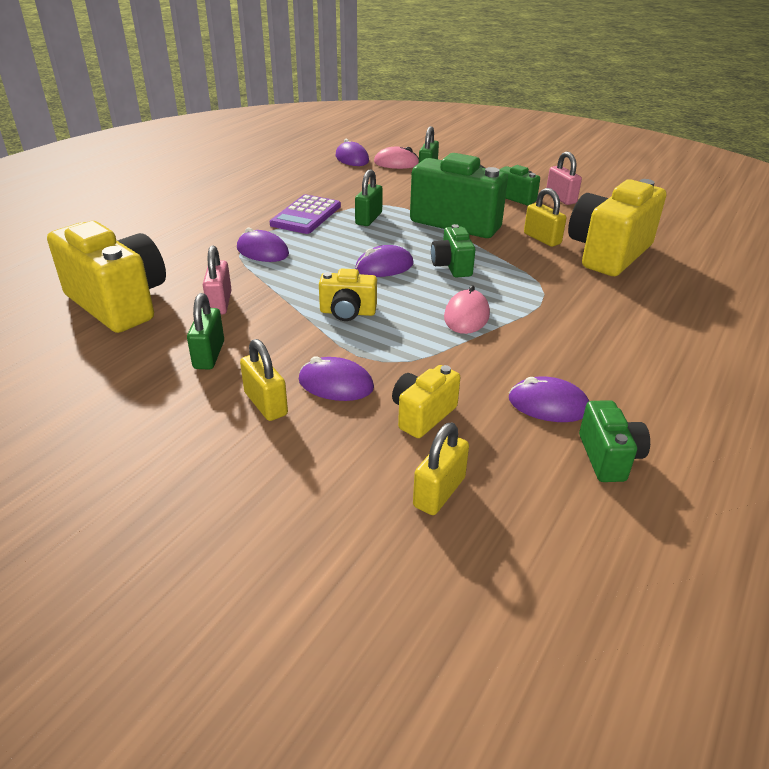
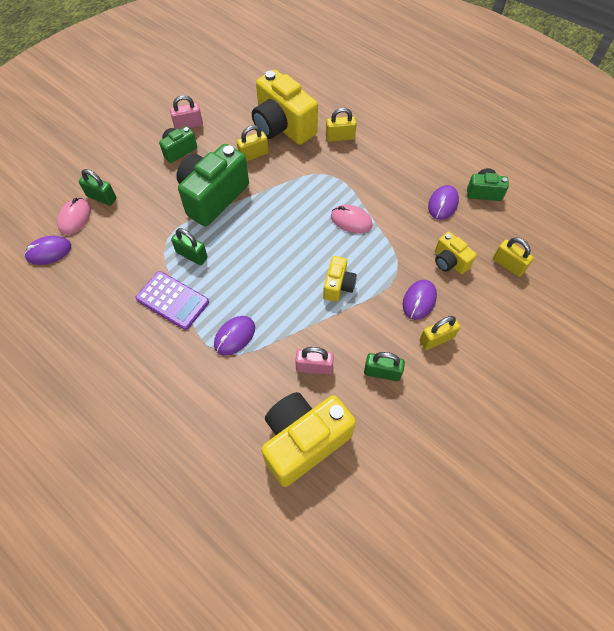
camera: 80 degrees left, 25 degrees up
purple mouse [355,245,414,277] -> none
green camera [431,224,475,277] -> none
none -> yellow padlock [326,108,357,142]

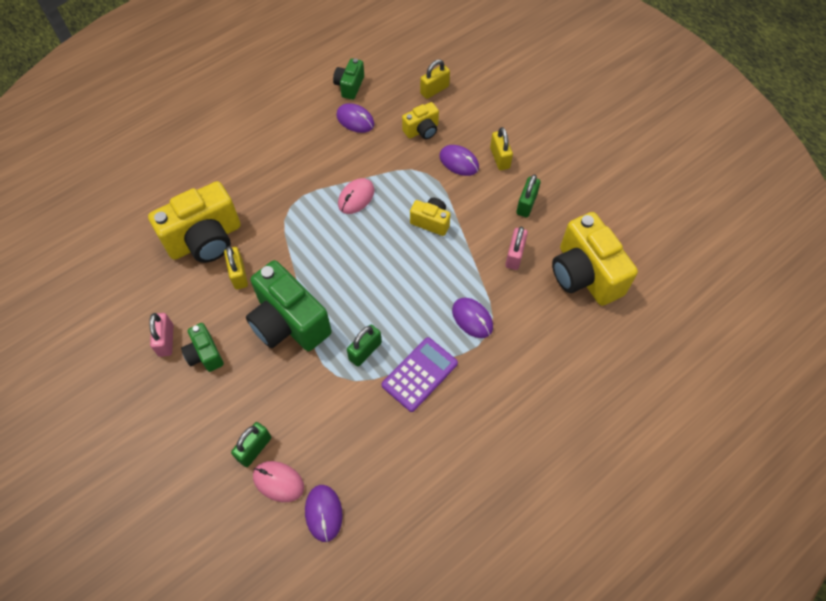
camera: 80 degrees left, 0 degrees up
yellow padlock [326,108,357,142] -> none

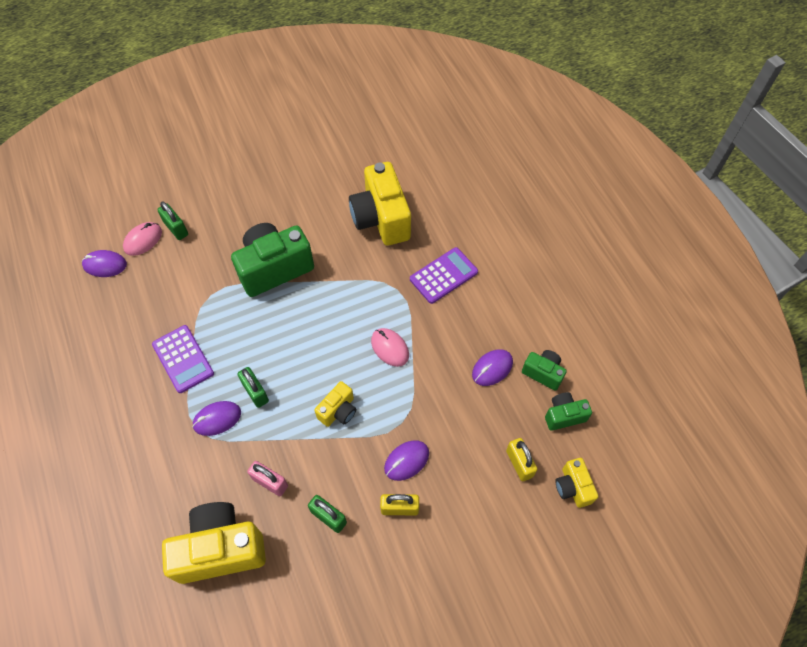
camera: 105 degrees right, 0 degrees up
pink padlock [149,313,174,357] -> none
green camera [181,323,224,372] -> green camera moved to [545,392,592,431]
yellow padlock [224,246,248,289] -> none
green padlock [347,325,382,367] -> green padlock moved to [237,367,269,408]
yellow camera [402,102,439,139] -> yellow camera moved to [555,458,598,508]
none -> purple calculator [410,247,478,304]

